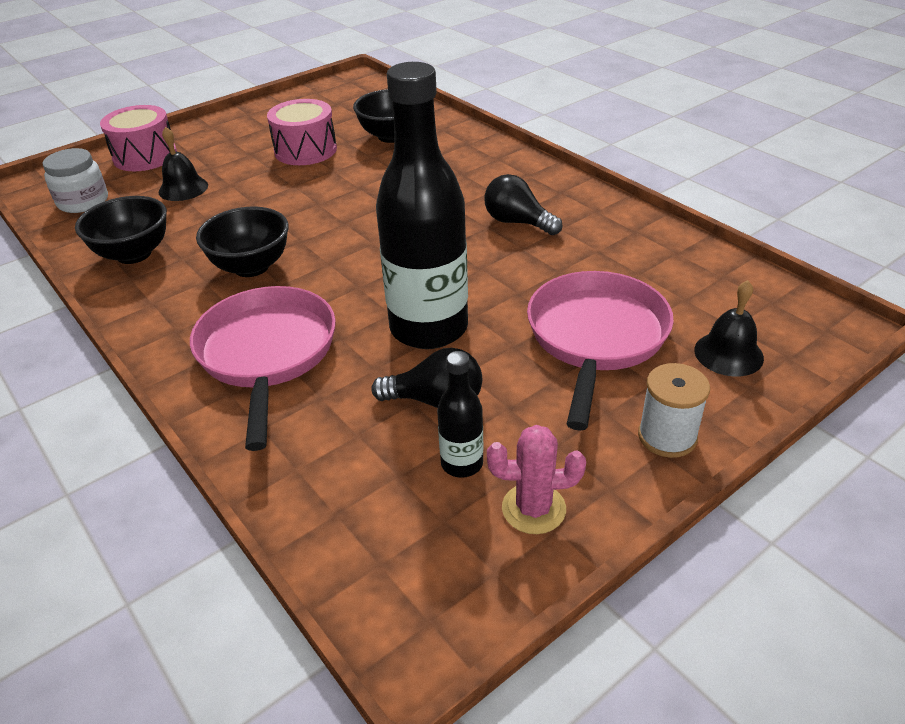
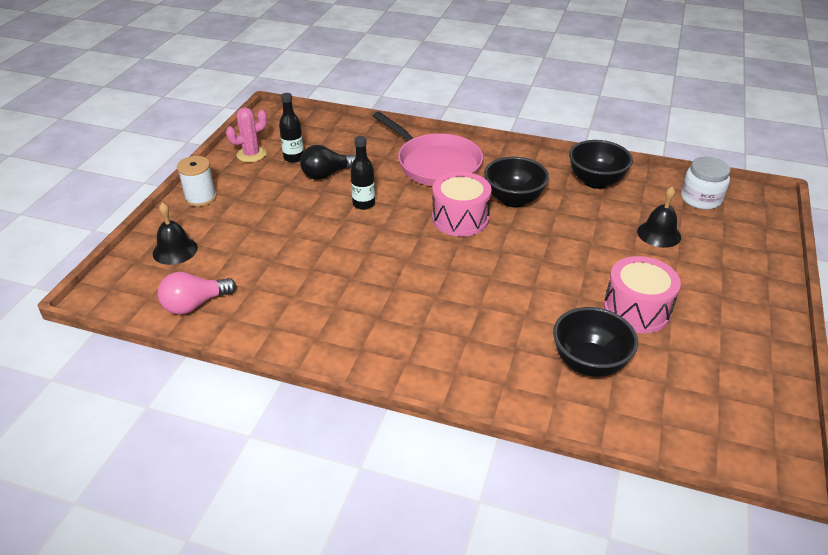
camera: 145 degrees right, 0 degrees up
pink drum [100,105,177,171] -> pink drum moved to [432,172,492,236]
black bottle [376,62,468,349] -> black bottle [350,136,375,210], size x0.45
black light bulb [484,174,562,235] -> none
pink pan [527,271,674,431] -> none
none -> pink light bulb [157,272,236,315]

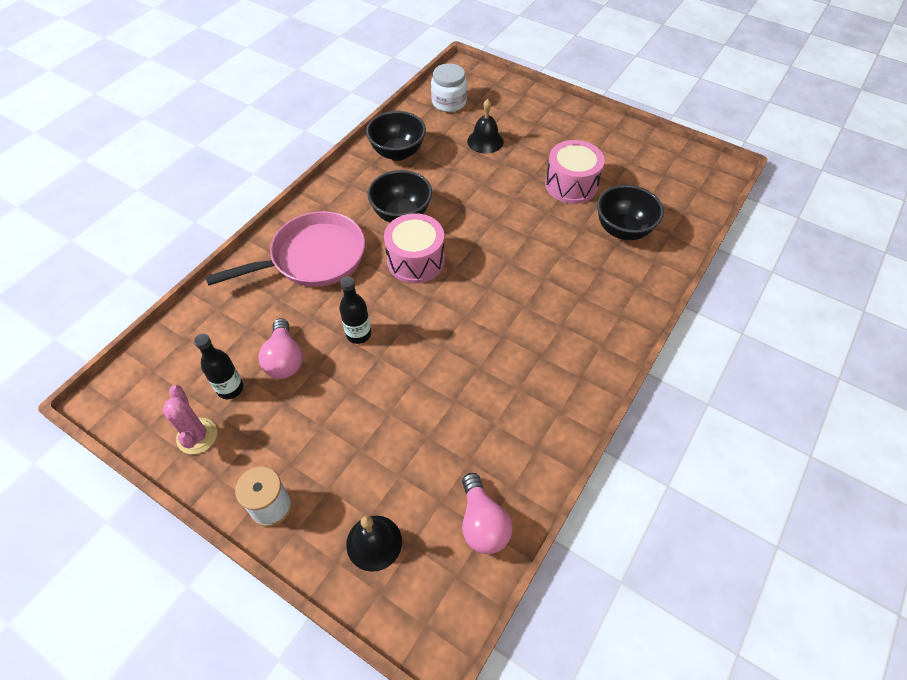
camera: 75 degrees left, 15 degrees up
black light bulb [300,145,356,180] -> pink light bulb [259,318,303,379]

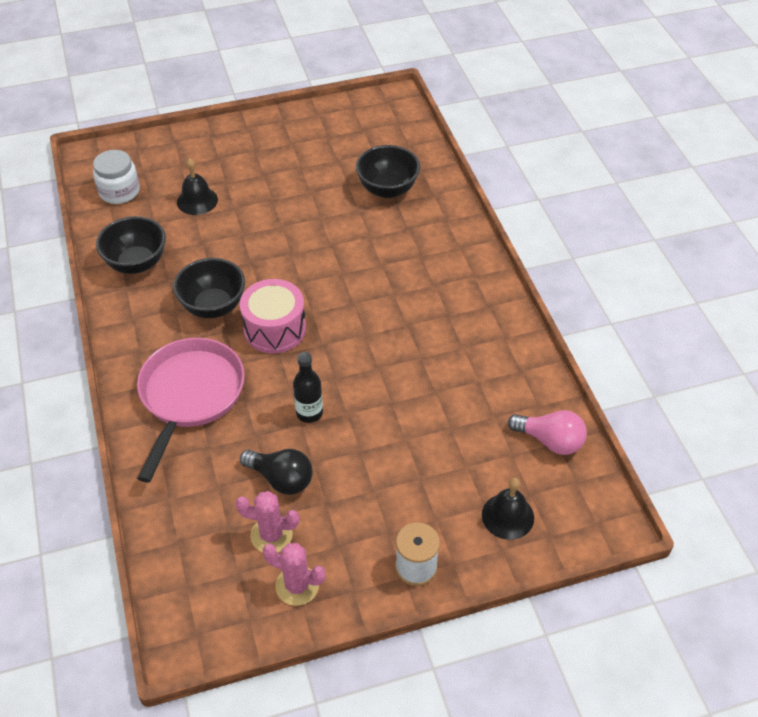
camera: 50 degrees left, 5 degrees down
black bottle [194,334,243,399] -> pink cactus [235,491,299,553]
pink light bulb [259,318,303,379] -> black light bulb [240,449,313,495]
pink drum [545,140,605,204] -> none

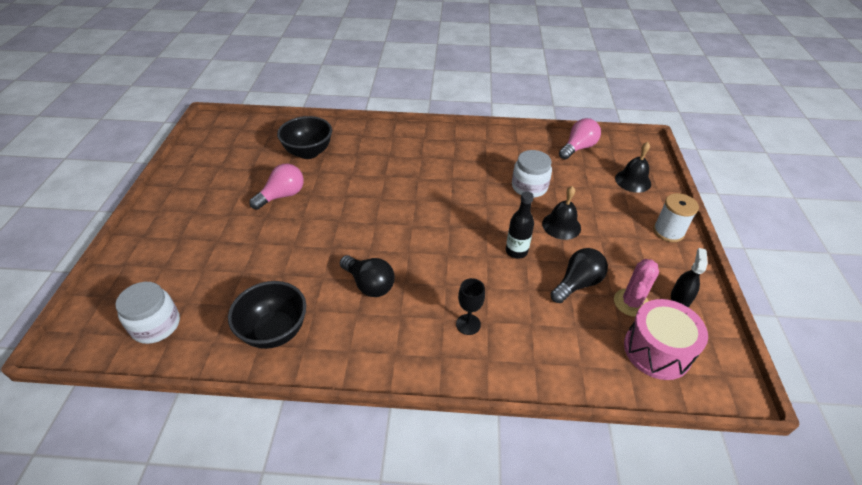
camera: 70 degrees left, 5 degrees down
pink pan [137,338,245,483] -> black goblet [456,278,485,335]
black bowl [173,258,245,318] -> black light bulb [340,255,395,297]
black bell [177,158,218,215] -> black bell moved to [542,186,581,240]
pink drum [240,279,306,354] -> pink drum moved to [624,299,708,380]
pink cactus [262,543,326,606] -> black spray bottle [671,248,708,307]
none -> pink light bulb [249,164,304,210]
none -> white jar [512,150,552,198]

